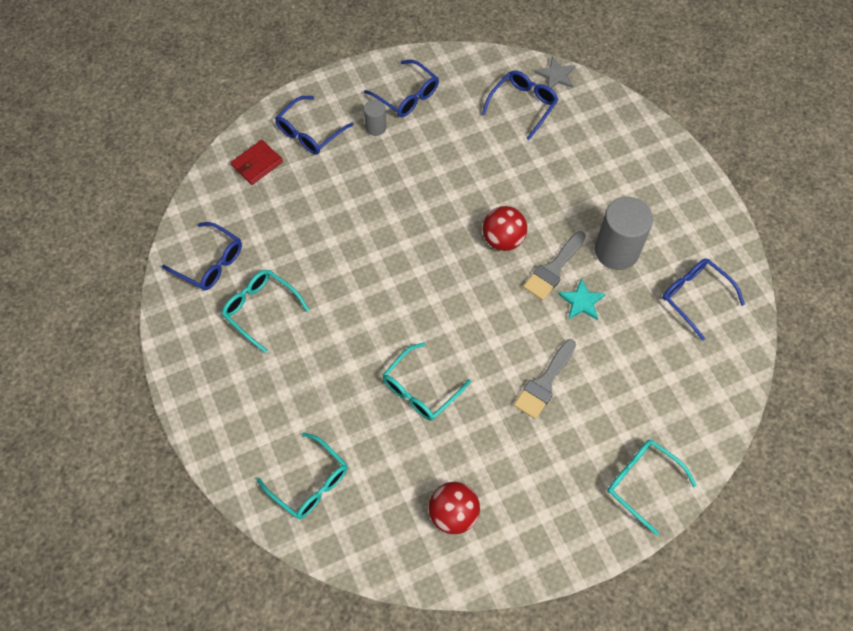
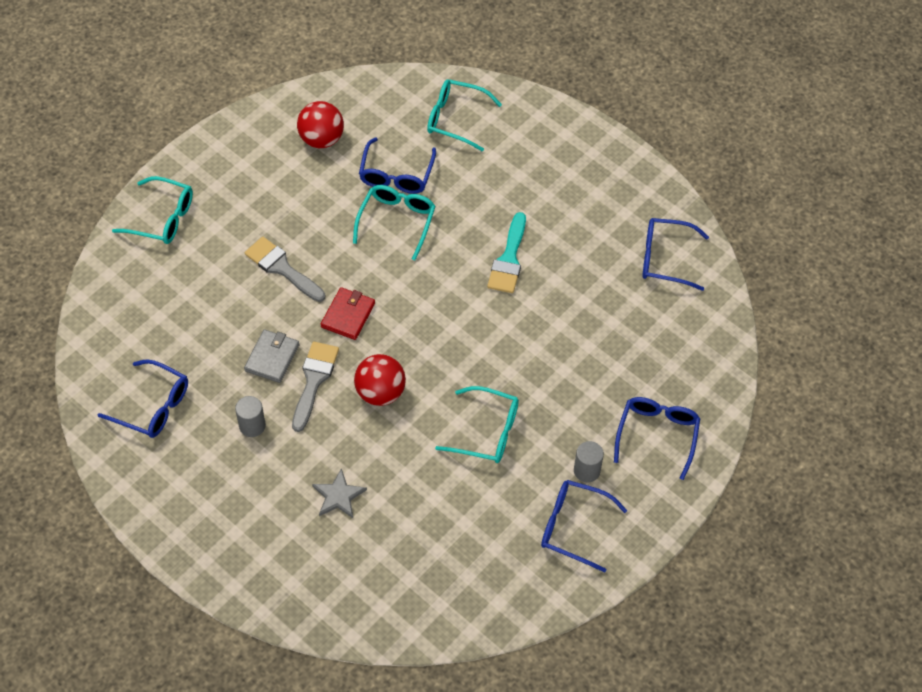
camera: 155 degrees right, 5 degrees down
turquoise glasses [222,270,309,353] -> turquoise glasses moved to [435,386,519,463]
red wallet [231,140,283,185] -> red wallet moved to [321,287,375,340]
blue glasses [482,70,559,140] -> blue glasses moved to [359,137,436,194]
grey brush [514,339,576,419] -> grey brush turned 60 degrees counterclockwise [245,236,325,302]
grey star [535,56,576,88] -> grey star moved to [312,468,367,518]
turquoise star [558,278,606,320] -> grey wallet [244,329,299,383]
grey cylinder [595,197,653,270] -> grey cylinder [235,396,266,437], size x0.51
none -> turquoise brush [487,212,526,293]

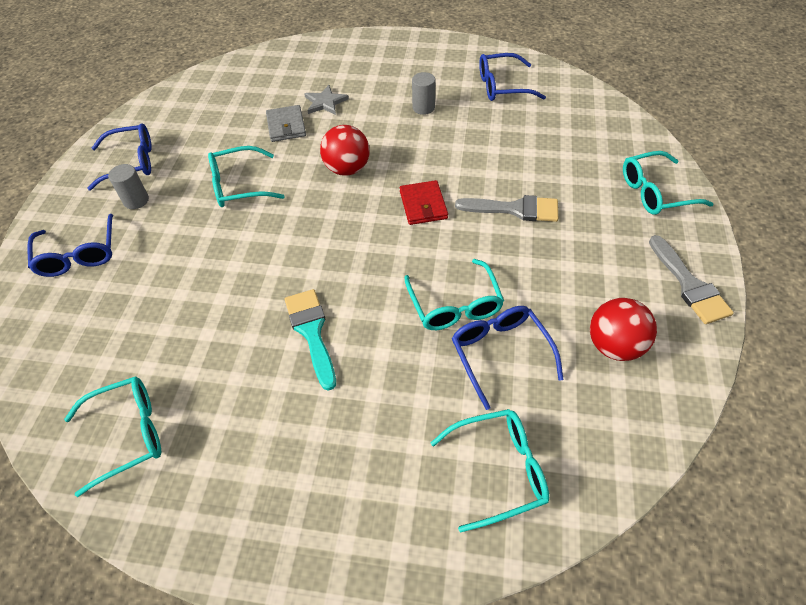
camera: 150 degrees right, 5 degrees down
grey wallet [244,329,299,383] -> grey wallet moved to [266,105,306,142]
grey brush [292,341,339,432] -> grey brush moved to [649,235,734,324]
blue glasses [642,218,709,291] -> turquoise glasses [64,376,161,497]

